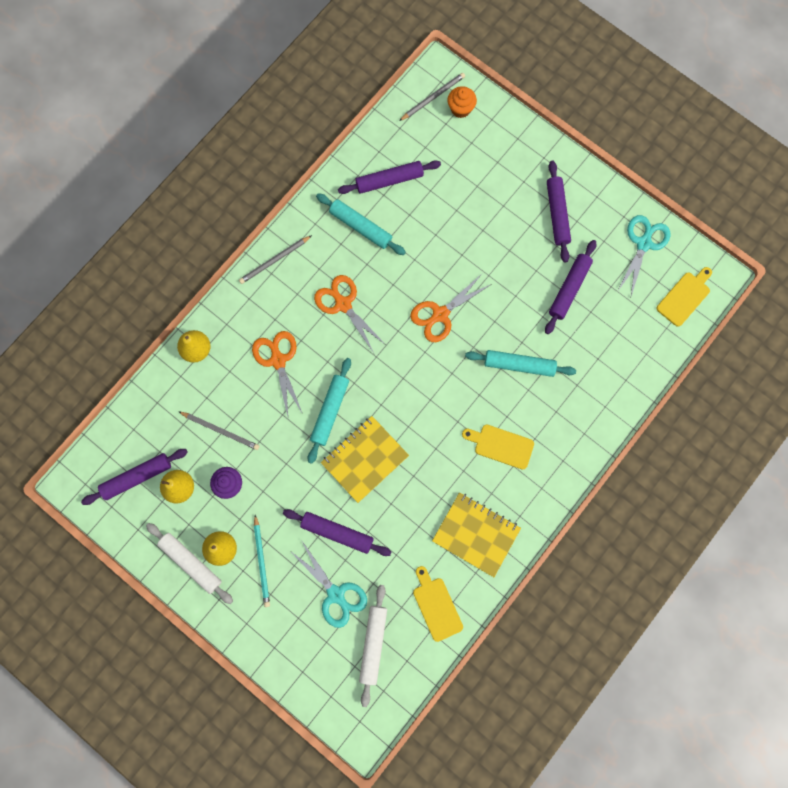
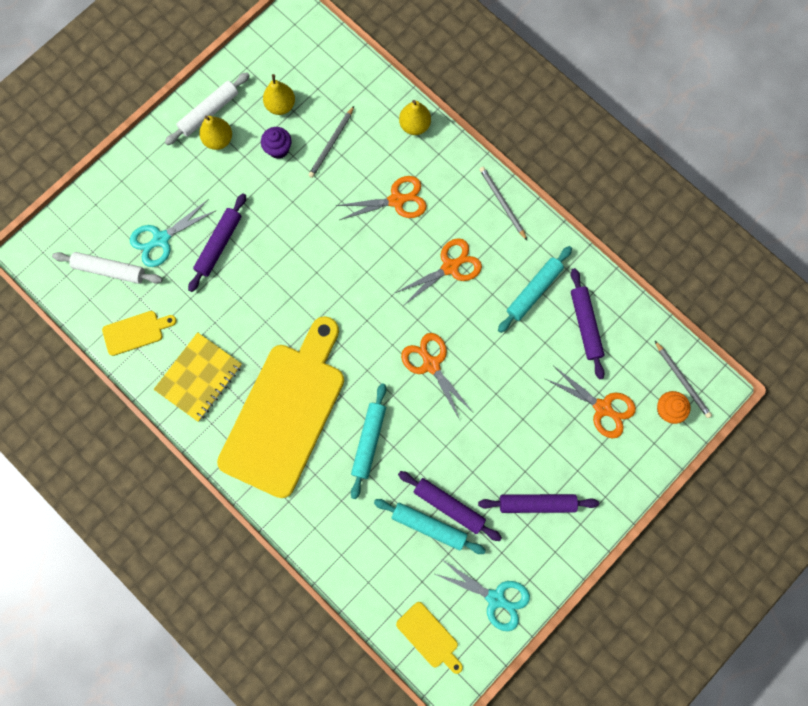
camera: 95 degrees right, 0 degrees up
purple rolling pin [81,449,188,505] -> none
turquoise pencil [254,515,270,607] -> none
turquoise rolling pin [308,358,351,464] -> turquoise rolling pin moved to [374,499,486,554]
yellow notebook [321,416,409,503] -> none
yellow cutting board [462,424,534,469] -> yellow cutting board [217,316,344,498], size x2.48
none -> orange scissors [546,366,636,439]

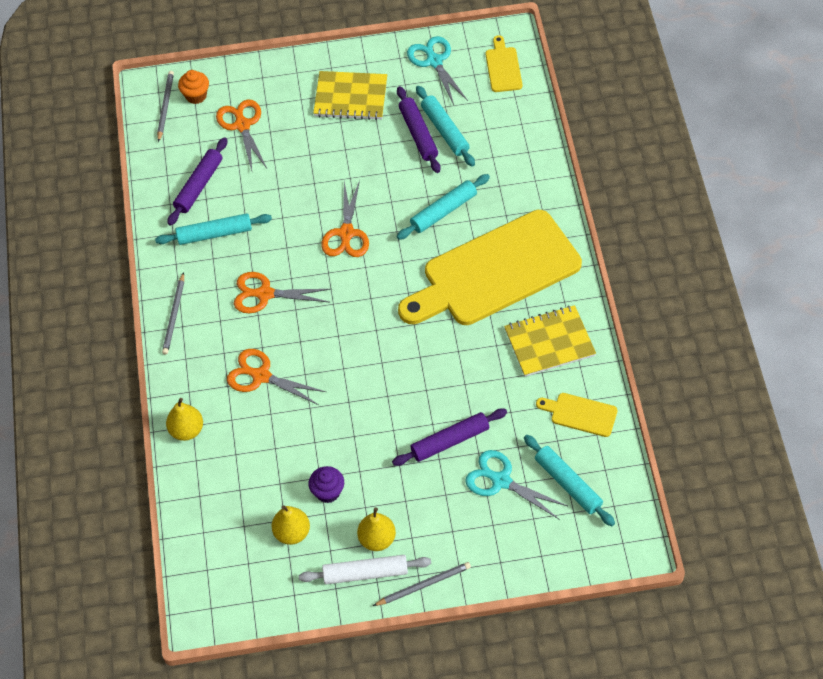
camera: 140 degrees left, 20 degrees down
white rolling pin [52,252,163,284] -> turquoise rolling pin [524,435,615,526]
turquoise scissors [130,199,217,267] -> turquoise scissors turned 150 degrees counterclockwise [465,450,567,520]
grey pencil [308,106,354,178] -> grey pencil moved to [373,562,471,606]
purple rolling pin [478,494,599,513] -> yellow notebook [313,71,387,120]

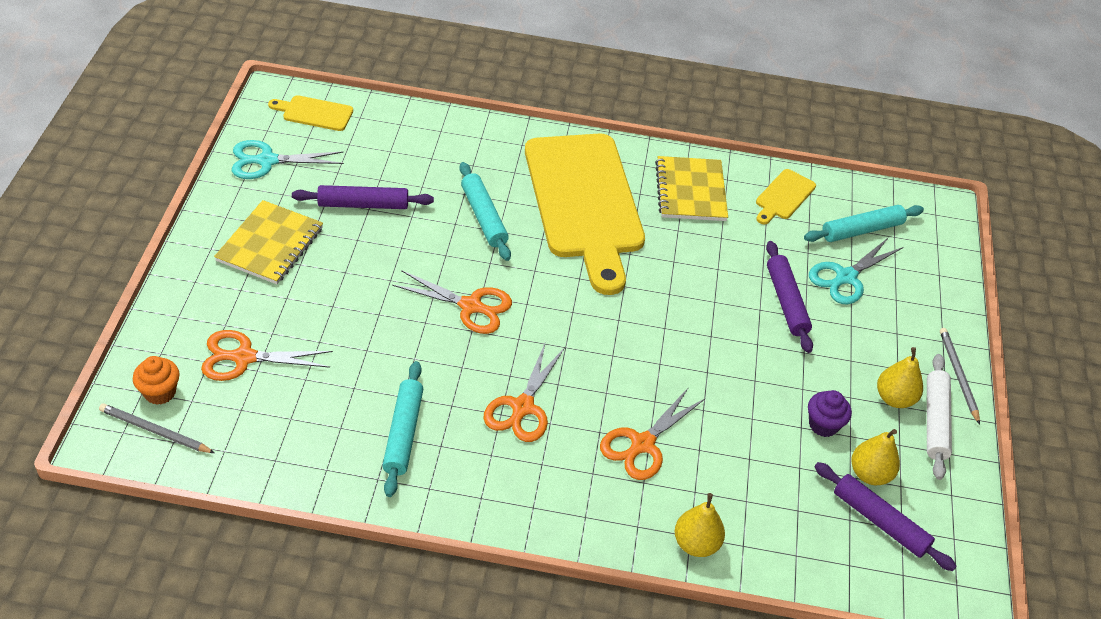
camera: 80 degrees left, 10 degrees down
grey pencil [162,272,184,355] -> none
purple rolling pin [167,137,227,226] -> purple rolling pin moved to [814,462,957,571]
turquoise rolling pin [416,86,475,167] -> none

